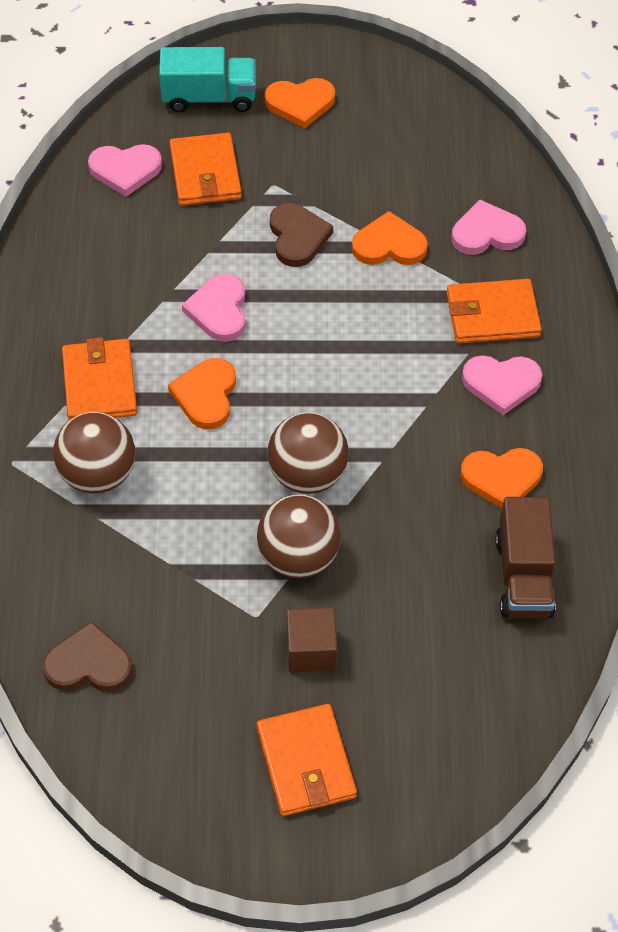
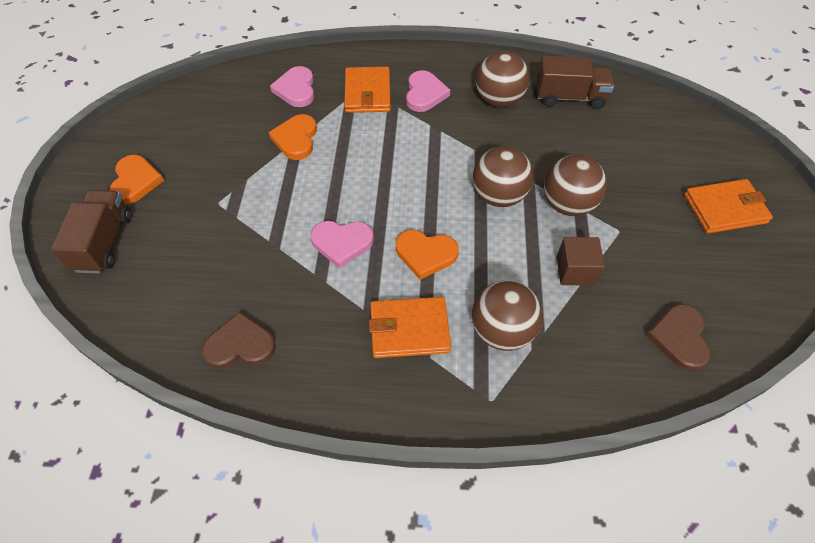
camera: 85 degrees left, 0 degrees up
pink heart [88,144,162,197] -> none
turquoise truck [159,47,256,112] -> brown truck [51,190,131,273]
orange wallet [170,133,242,206] -> none
brown heart [270,203,333,267] -> brown heart moved to [202,312,276,369]
brown cube [287,608,337,672] -> brown cube moved to [557,237,605,286]
orange heart [460,448,543,508] -> brown ball [476,51,529,107]

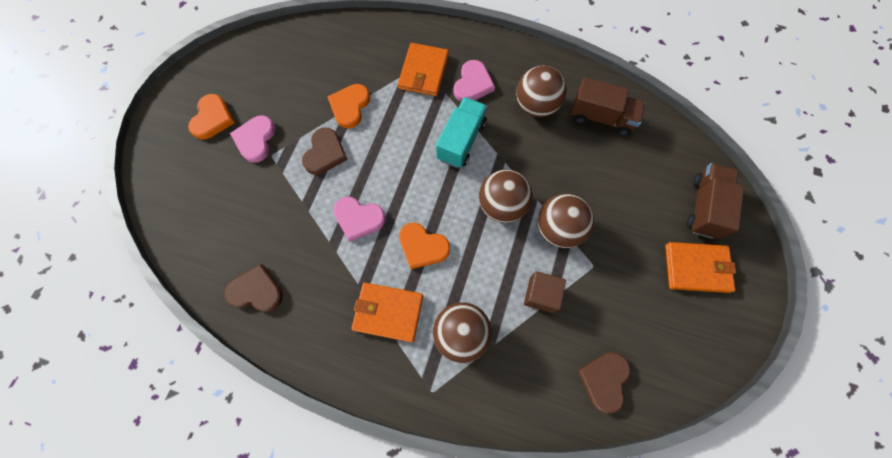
camera: 15 degrees right, 15 degrees up
brown truck [51,190,131,273] -> brown truck moved to [686,163,744,239]
pink heart [270,66,314,107] -> pink heart moved to [230,115,276,163]
none -> brown heart [302,127,348,175]
none -> turquoise truck [436,97,487,168]

